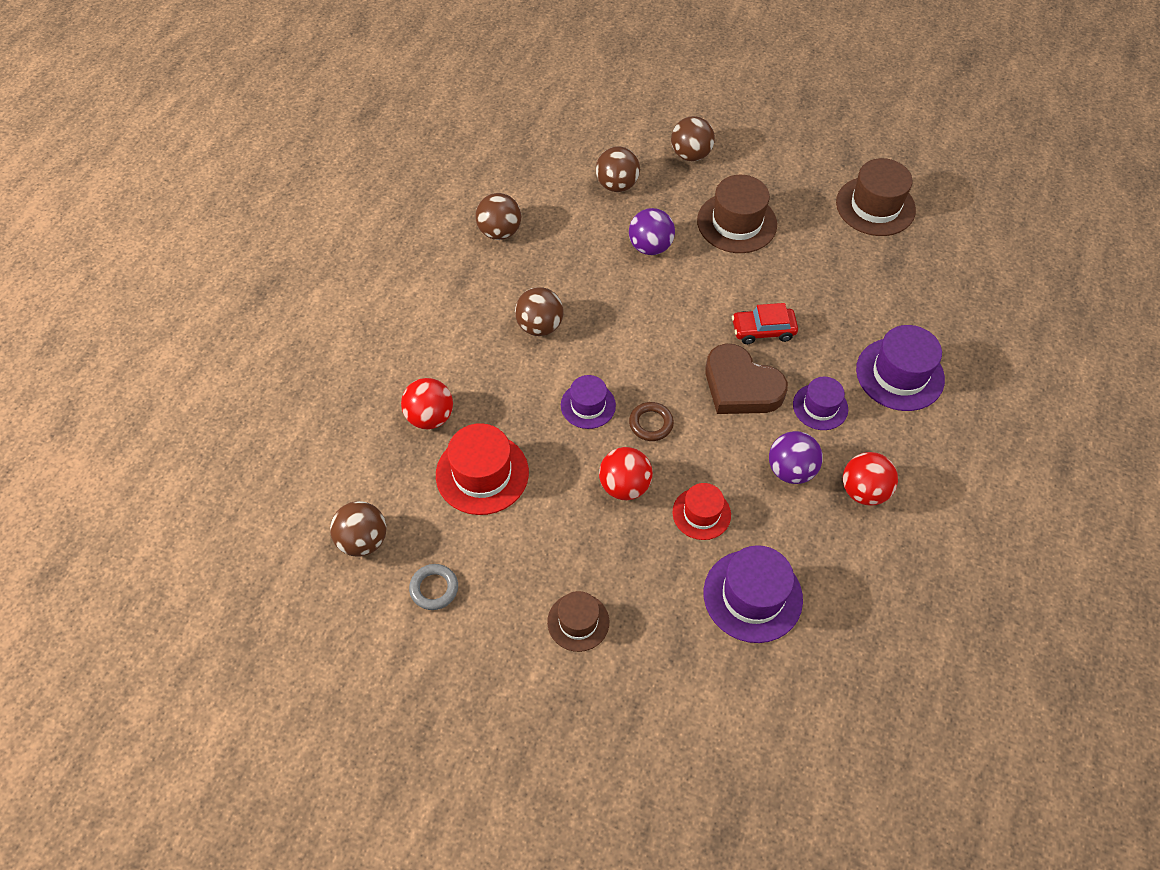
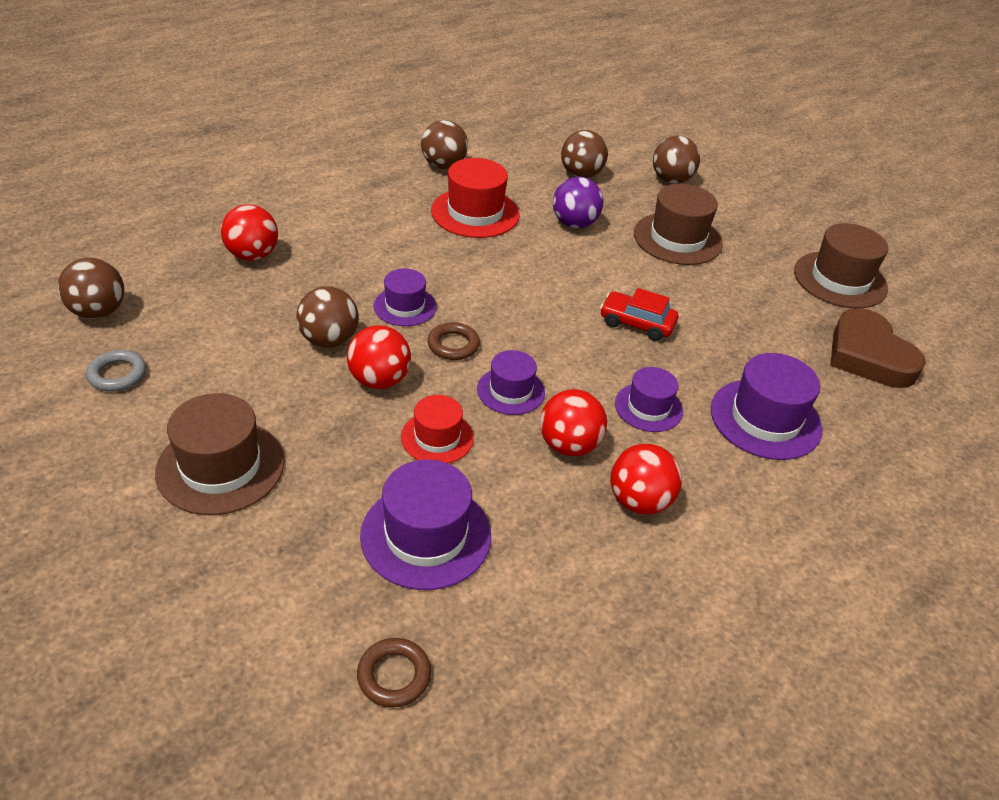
camera: 25 degrees right, 15 degrees down
red hat [436,423,529,515] -> red hat moved to [431,158,520,238]
brown ball [515,287,563,336] -> brown ball moved to [297,287,359,348]
brown hat [547,591,609,652] -> brown hat [155,393,285,515], size x1.62
brown heart [705,344,788,414] -> brown heart moved to [830,308,926,388]
purple ball [769,431,823,484] -> red ball [540,389,607,456]
none -> brown ring [357,638,431,708]
none -> purple hat [477,350,545,415]

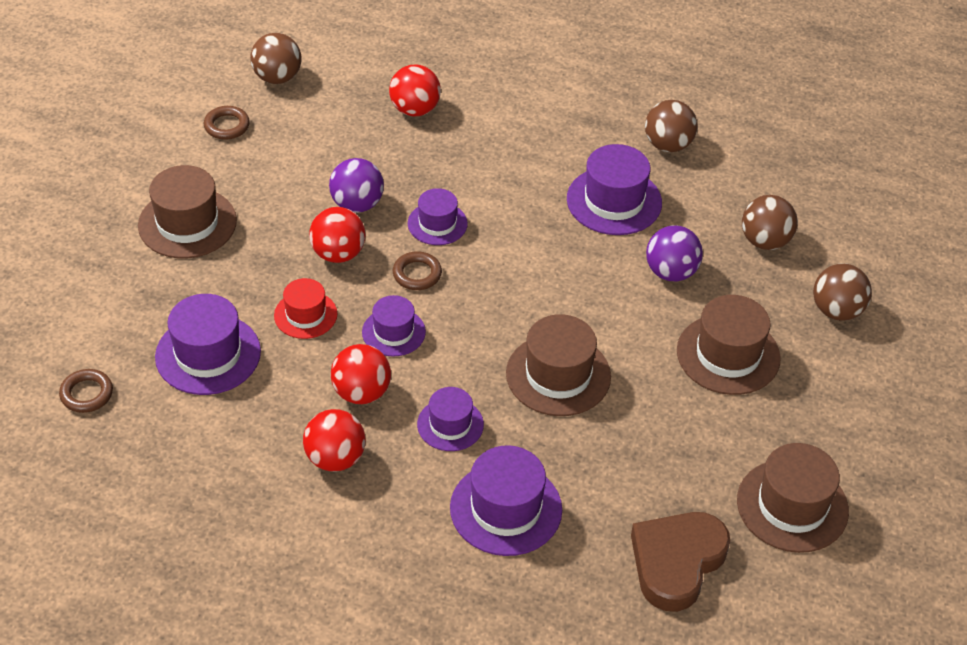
camera: 60 degrees right, 5 degrees up
grey ring [86,350,146,392] -> brown ring [204,106,250,140]
brown ball [297,287,359,348] -> purple ball [329,158,384,213]
red hat [431,158,520,238] -> purple hat [567,144,662,235]
red car [600,288,678,341] -> brown hat [506,314,611,416]

